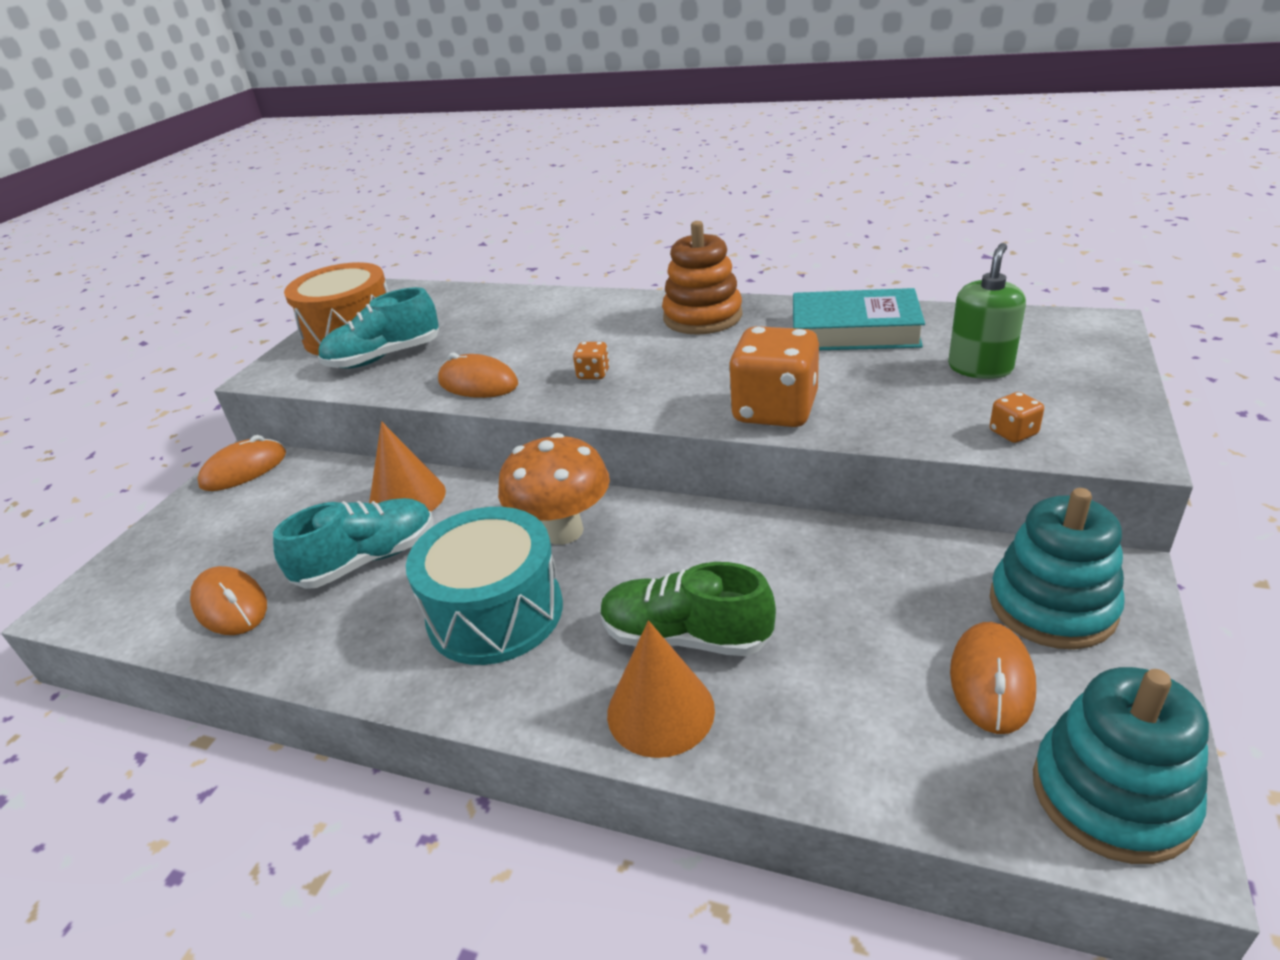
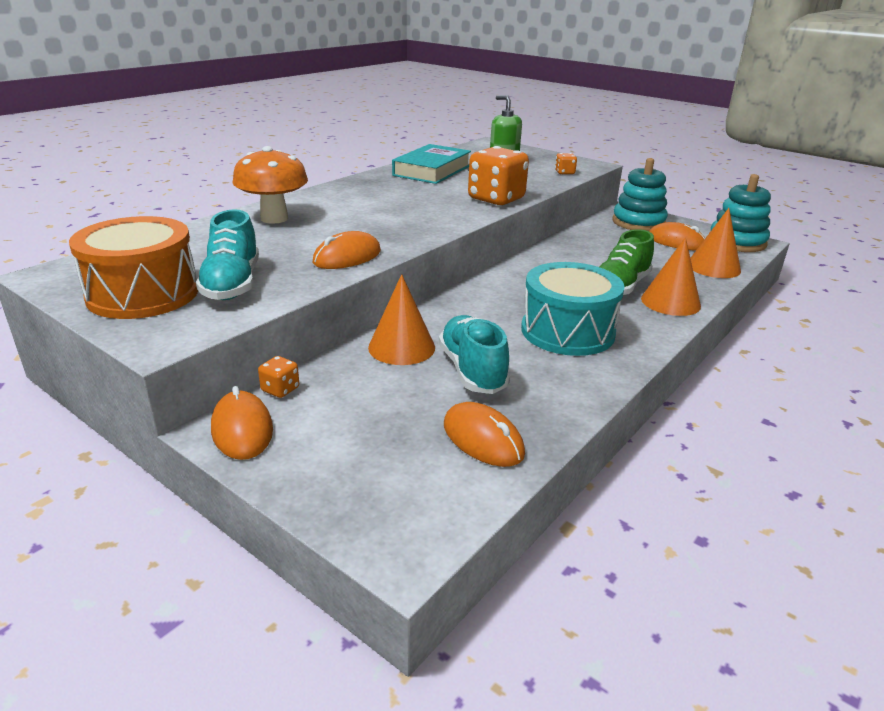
camera: 75 degrees left, 5 degrees down
orange mouse [190,566,267,635] -> orange mouse turned 75 degrees clockwise [444,402,525,467]
orange mushroom [498,433,610,545] -> orange mushroom moved to [232,146,308,224]
orange dice [573,342,610,379] -> orange dice moved to [258,356,299,398]
orange stacking toy [662,221,742,335] -> none
none -> orange cone [690,208,741,278]

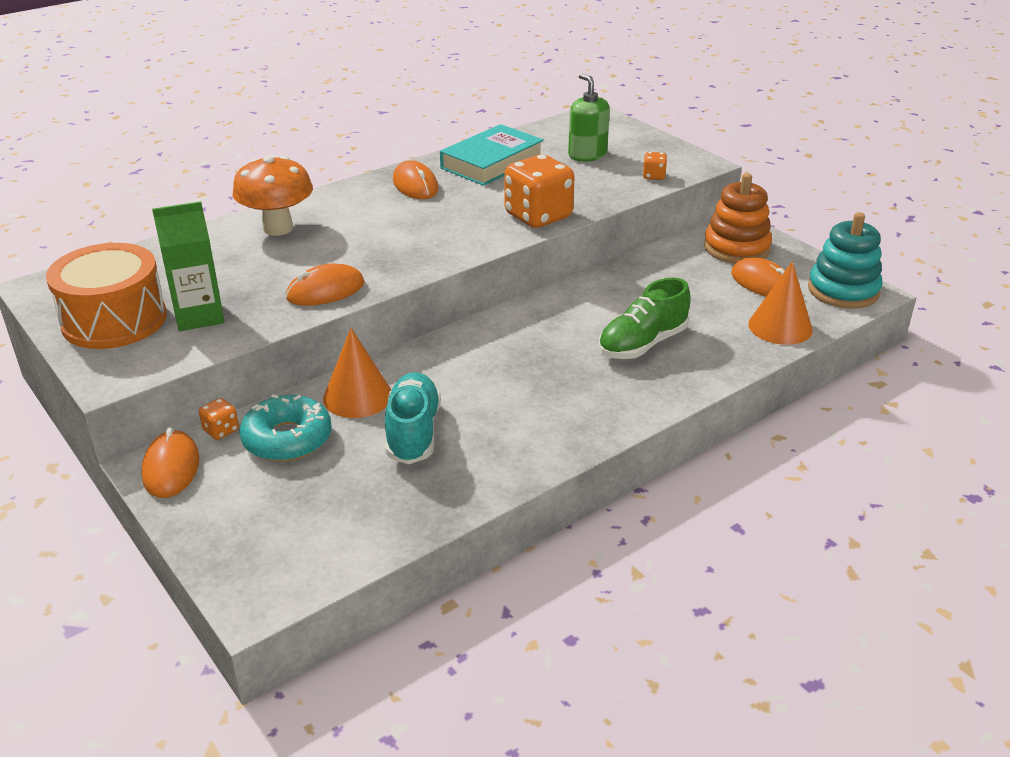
camera: 15 degrees right, 5 degrees up
turquoise shoe [196,209,259,300] -> green carton [152,201,225,331]
orange mouse [444,402,525,467] -> orange mouse moved to [393,160,438,199]
turquoise drum [521,262,624,356] -> none
turquoise stacking toy [612,158,668,231] -> orange stacking toy [704,173,772,264]
orange cone [641,237,701,316] -> none
none -> turquoise donut [240,395,332,462]

